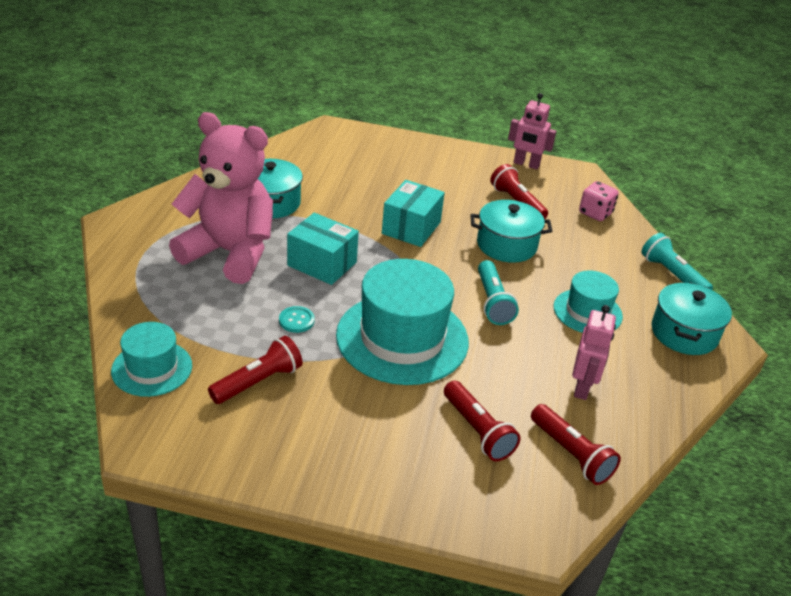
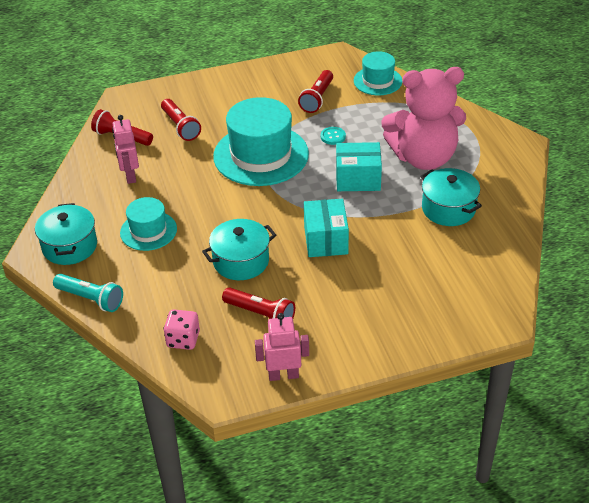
camera: 155 degrees right, 5 degrees up
red flashlight [444,381,520,461] -> red flashlight turned 150 degrees counterclockwise [161,99,201,141]
turquoise flashlight [478,260,519,325] -> none

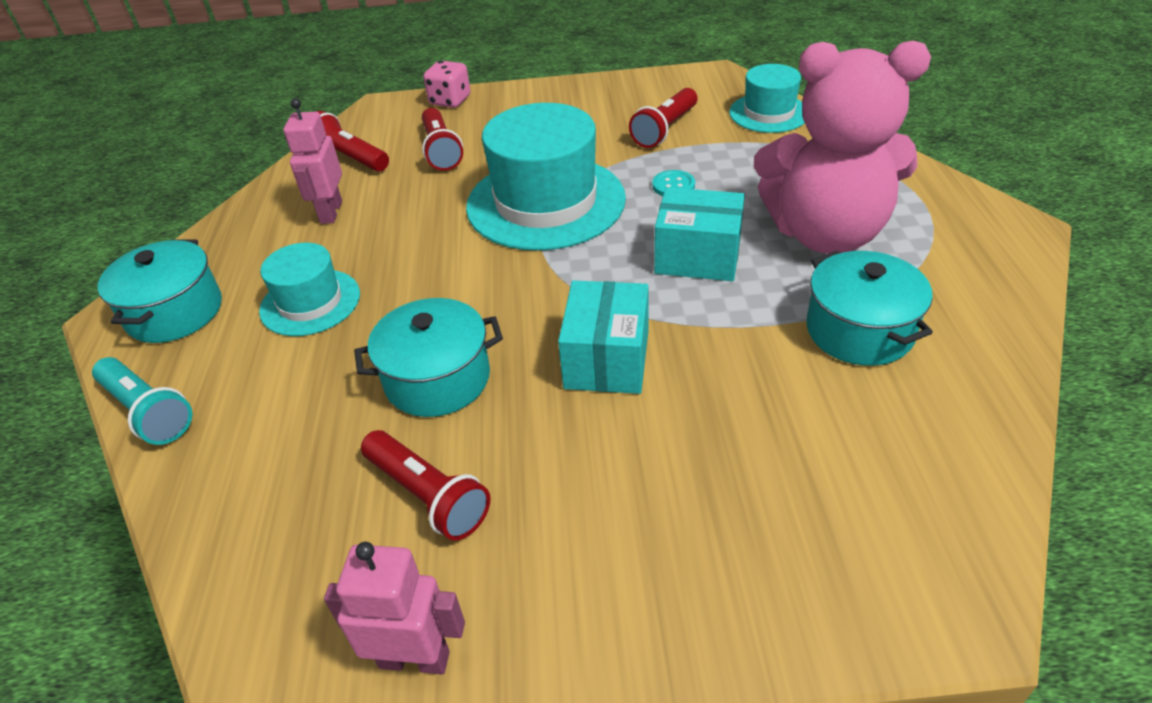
camera: 15 degrees right, 0 degrees up
pink dice [163,309,200,350] -> pink dice moved to [423,60,470,108]

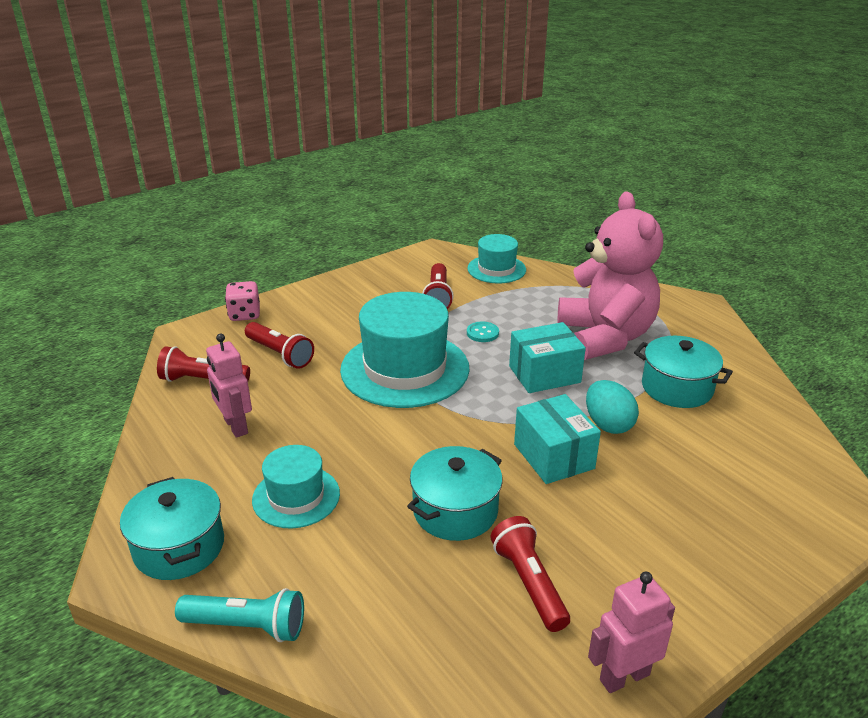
camera: 35 degrees left, 10 degrees down
red flashlight [361,430,491,541] -> red flashlight turned 120 degrees counterclockwise [491,516,570,632]
pink teddy bear [754,41,931,254] -> pink teddy bear turned 75 degrees counterclockwise [557,191,663,360]
none -> turquoise egg [586,380,639,434]

